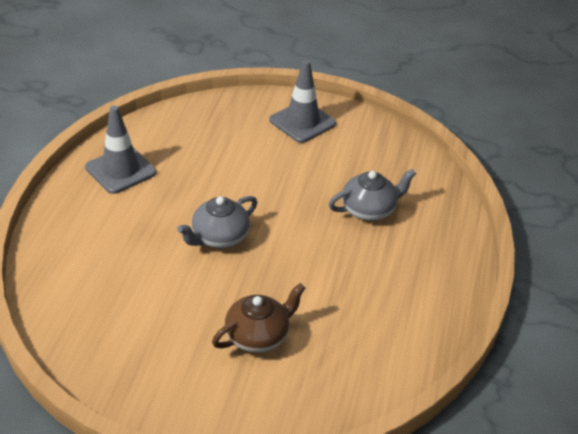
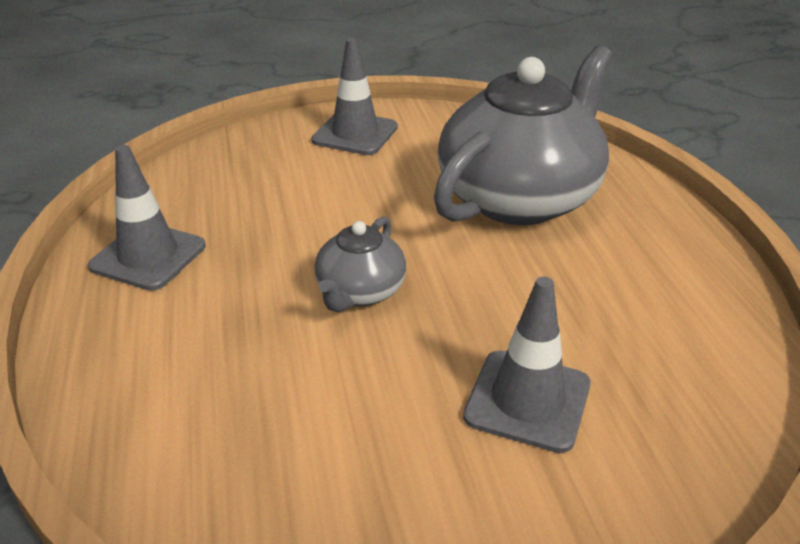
camera: 25 degrees left, 5 degrees down
brown teapot [212,283,305,353] -> grey traffic cone [463,276,591,453]
grey teapot [329,169,416,221] -> grey teapot [434,45,612,225], size x2.11

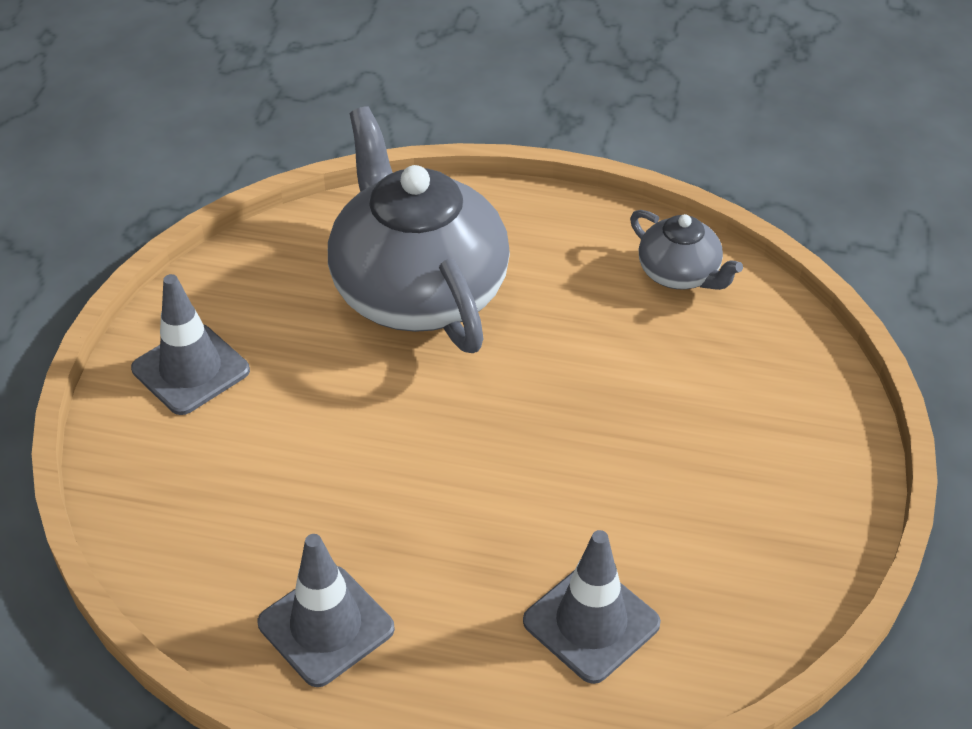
camera: 65 degrees left, 10 degrees up
grey teapot [314,216,406,312] -> grey teapot moved to [630,210,743,290]
grey traffic cone [463,276,591,453] -> grey traffic cone moved to [523,530,661,684]

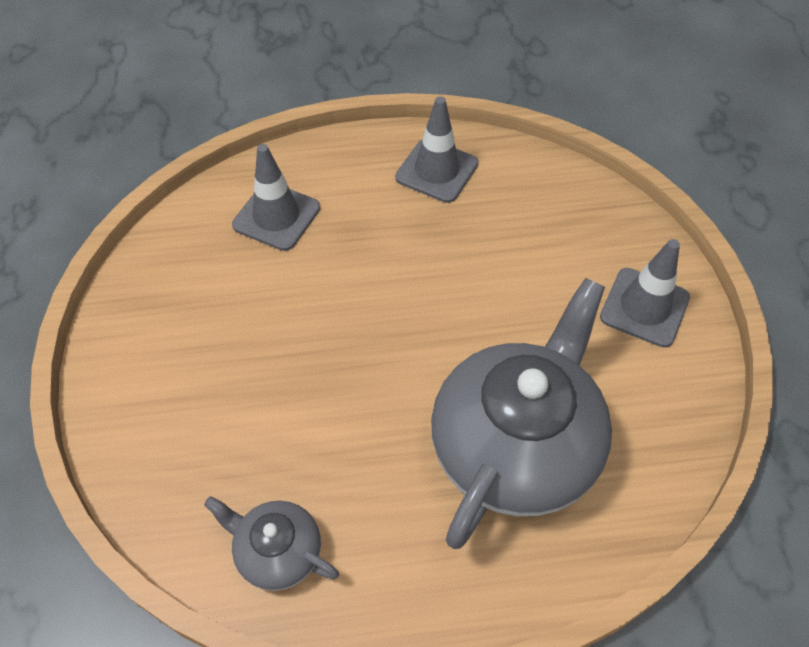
camera: 160 degrees right, 10 degrees up
grey teapot [328,106,510,353] -> grey teapot turned 105 degrees counterclockwise [431,278,612,549]

